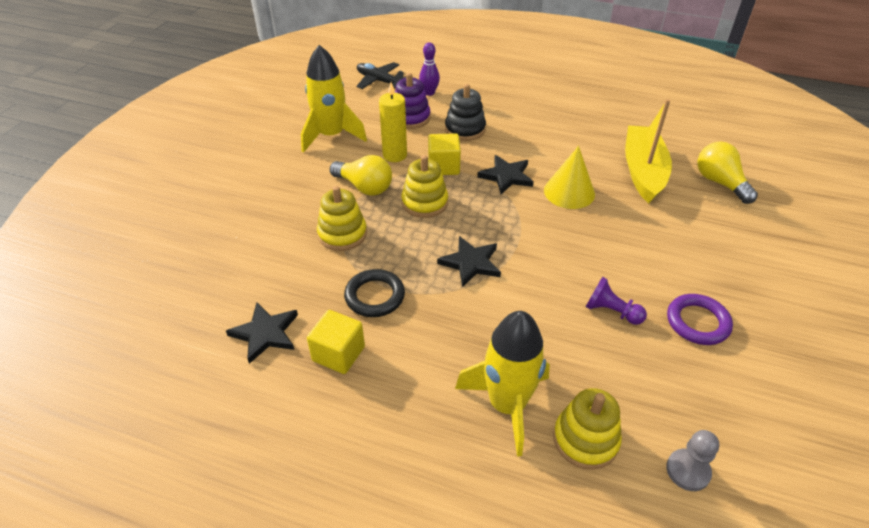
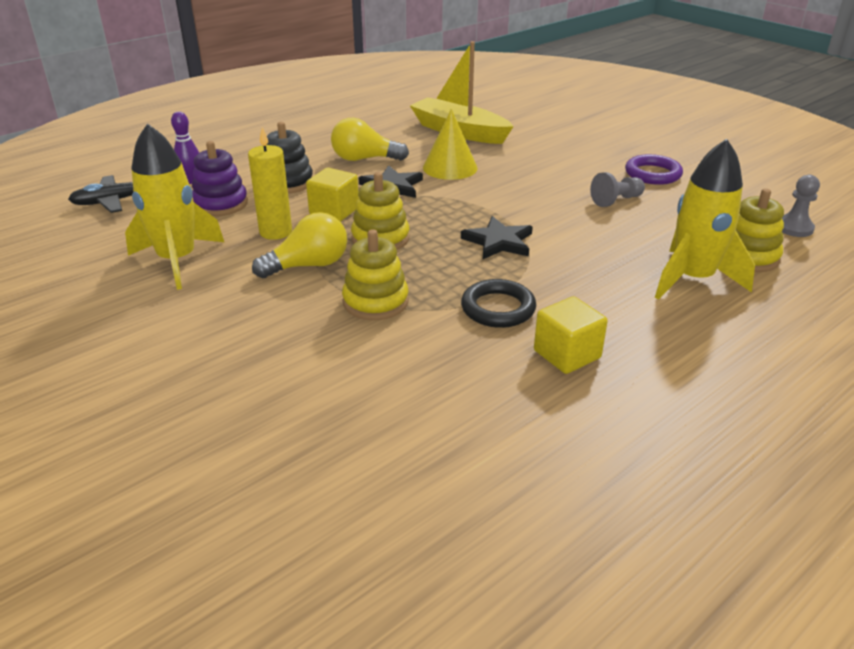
camera: 60 degrees left, 10 degrees down
black star [226,303,298,364] -> none
purple pawn [586,277,647,325] -> grey pawn [590,172,645,207]
yellow light bulb [698,142,758,204] -> yellow light bulb moved to [331,118,409,161]

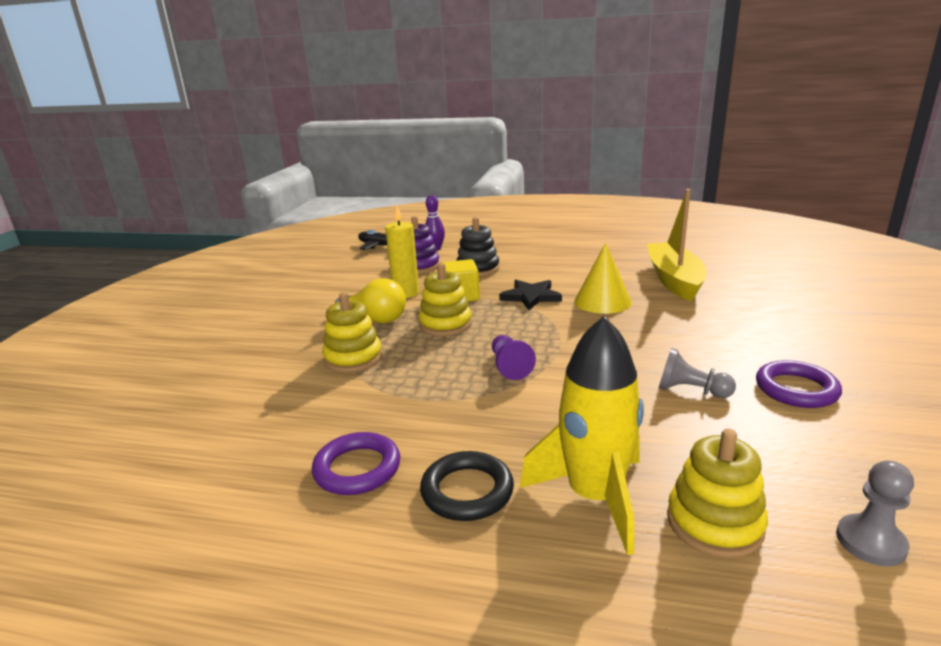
camera: 55 degrees right, 10 degrees down
yellow rocket [125,123,224,290] -> none
yellow light bulb [331,118,409,161] -> none
black star [461,216,533,259] -> purple pawn [492,335,536,380]
black ring [461,279,536,328] -> black ring moved to [420,451,514,521]
yellow cube [534,296,608,374] -> purple ring [312,432,400,495]

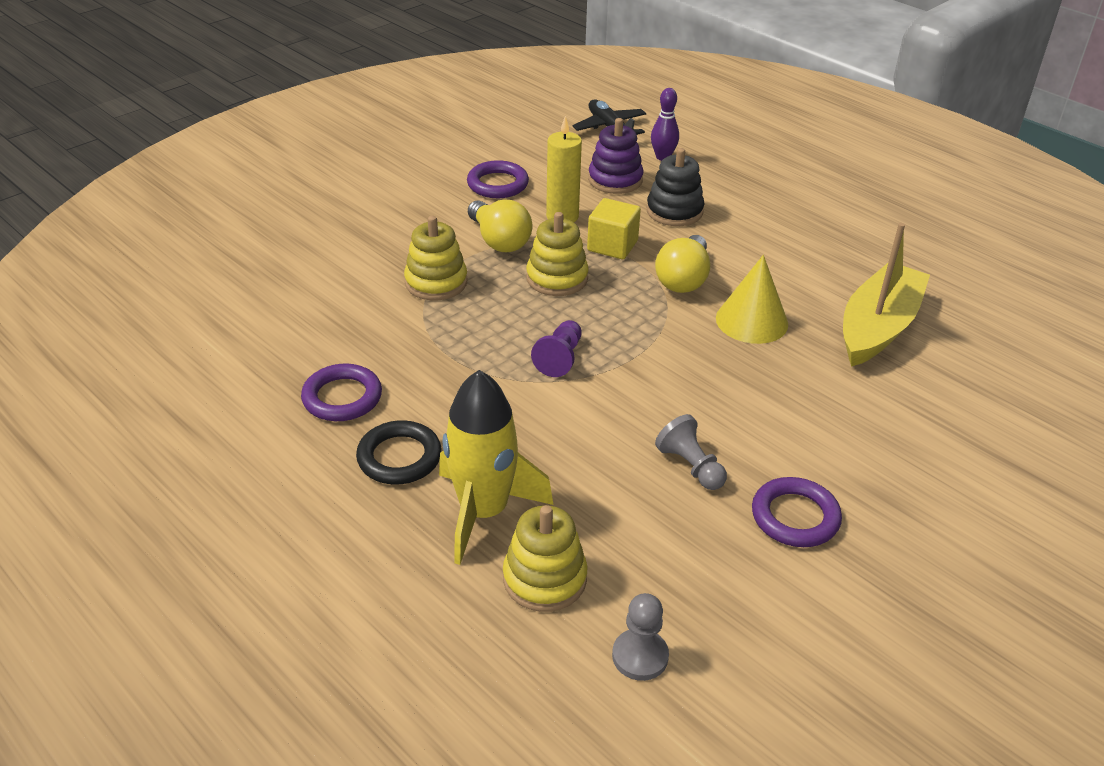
camera: 30 degrees right, 15 degrees up
black star [499,280,562,310] -> yellow light bulb [655,235,710,293]
none -> purple ring [467,160,529,198]

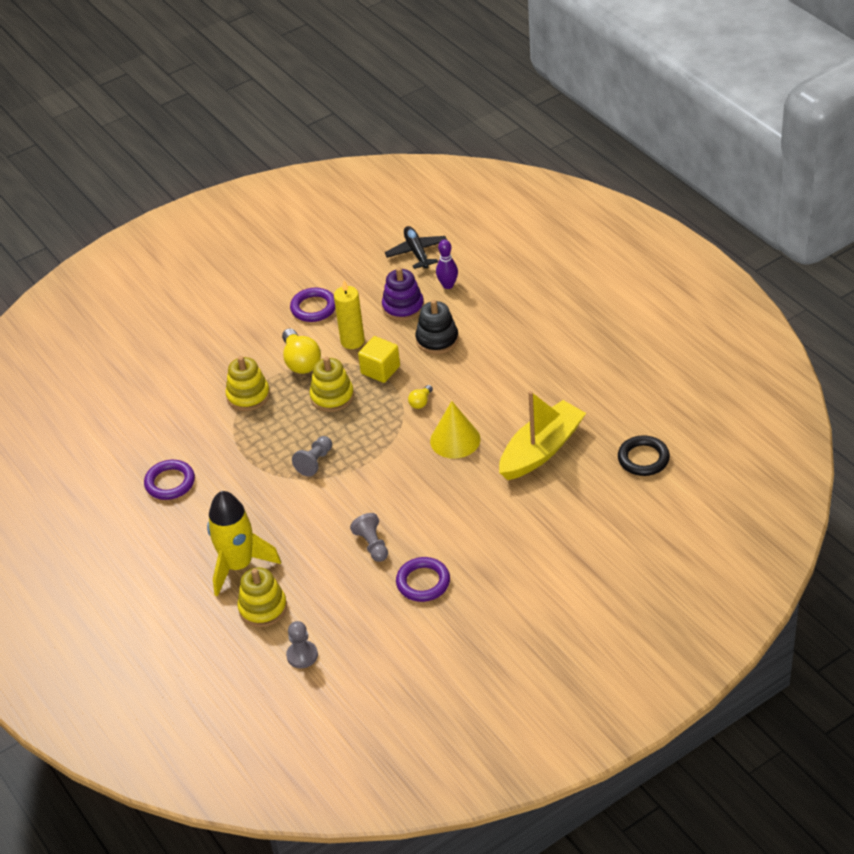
camera: 15 degrees right, 5 degrees up
black ring [356,420,442,485] -> black ring moved to [618,435,670,476]
purple pawn [531,320,582,377] -> grey pawn [292,436,332,477]
yellow light bulb [655,235,710,293] -> yellow light bulb [408,385,433,409], size x0.50

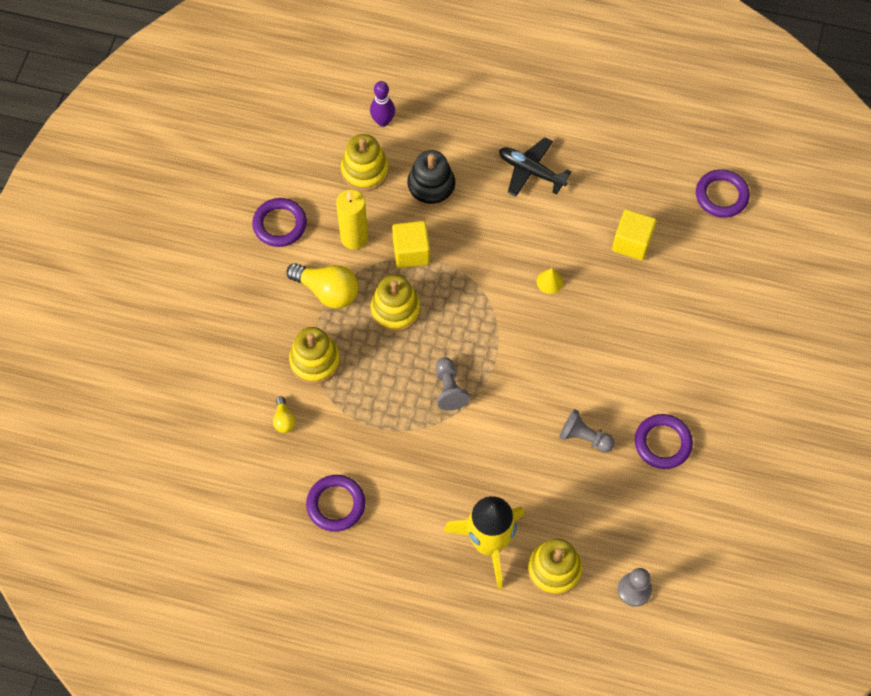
camera: 45 degrees left, 20 degrees up
purple stacking toy [382,267,424,321] -> yellow stacking toy [341,134,389,191]
black plane [385,226,447,269] -> black plane moved to [499,137,571,197]
yellow light bulb [408,385,433,409] -> yellow light bulb moved to [273,396,296,433]
yellow cone [430,401,480,459] -> yellow cone [537,268,563,294], size x0.49
yellow boat [499,391,586,480] -> yellow cube [612,209,657,260]
black ring [618,435,670,476] -> purple ring [696,169,750,218]

